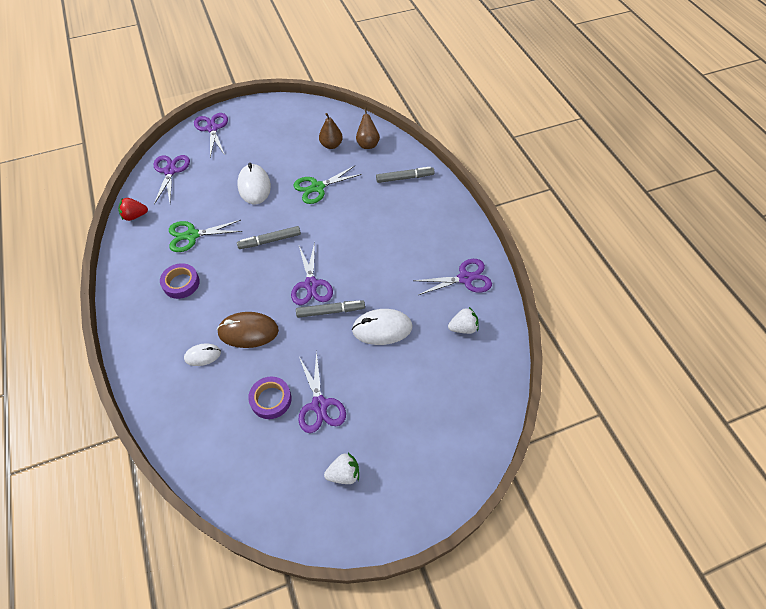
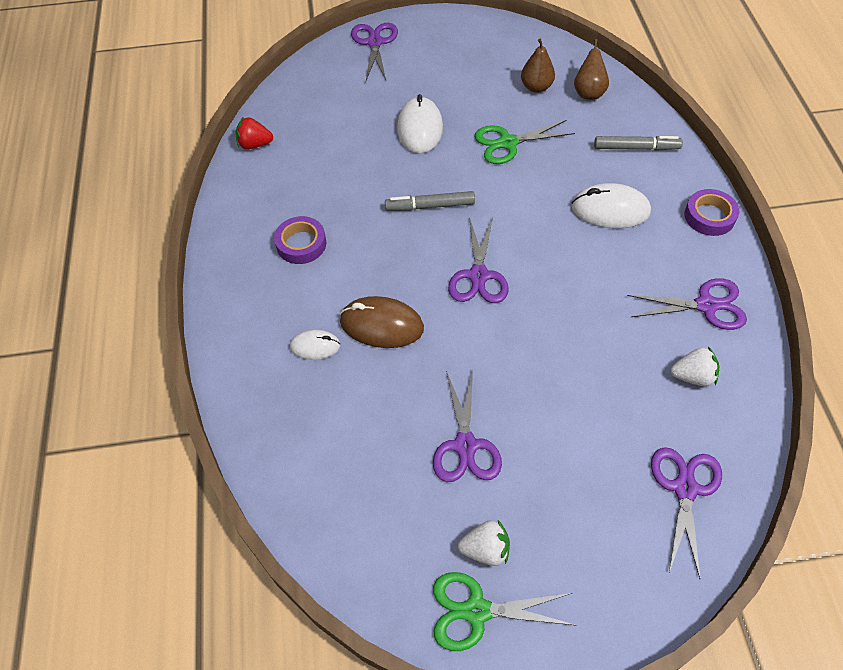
camera: 15 degrees right, 0 degrees up
purple scissors [154,155,190,204] -> purple scissors moved to [651,447,722,579]
green scissors [169,220,242,252] -> green scissors moved to [433,572,574,651]
purple tape [248,377,291,419] -> purple tape moved to [684,189,739,236]
grey marker [296,300,365,318] -> none
white mouse [352,309,412,345] -> white mouse moved to [571,183,651,228]

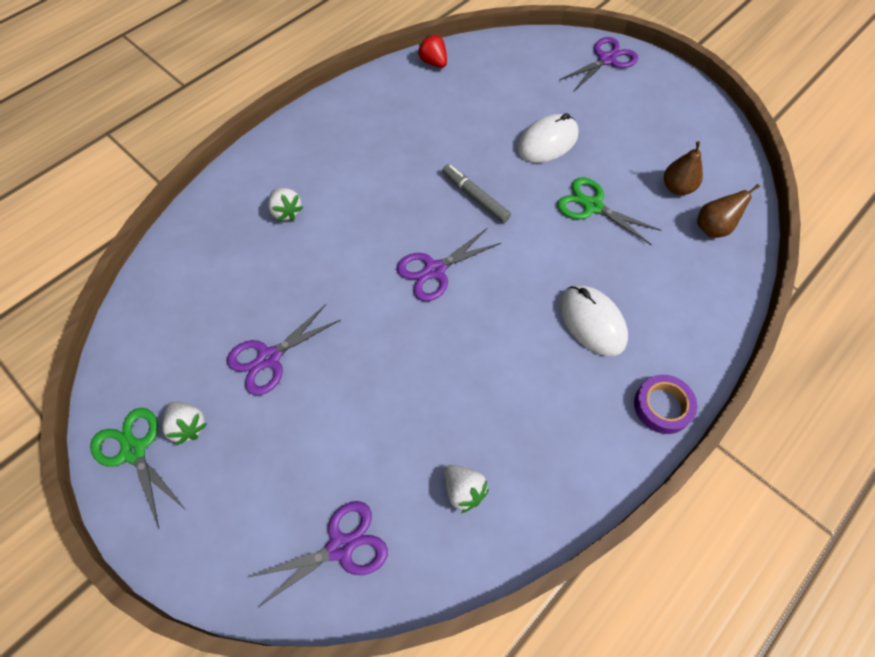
camera: 50 degrees right, 5 degrees up
purple tape [274,216,326,264] -> none
white mouse [290,330,340,360] -> white strawberry [268,188,303,221]
brown mouse [340,296,424,348] -> none
grey marker [594,136,683,151] -> none
purple scissors [627,278,747,330] -> none

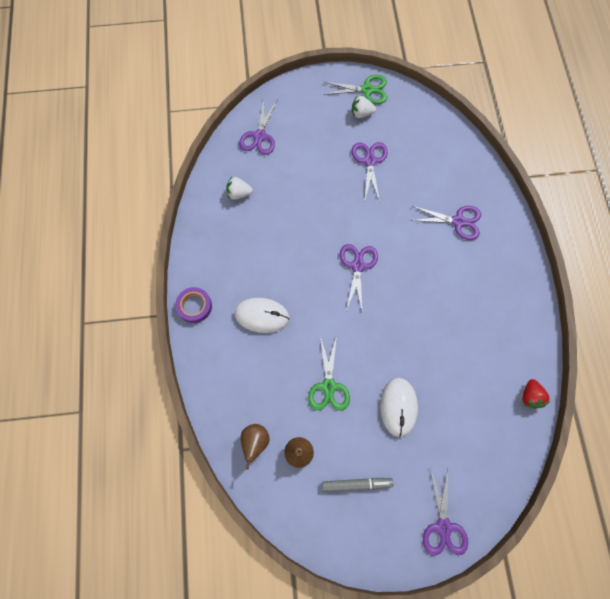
camera: 130 degrees right, 10 degrees up
white strawberry [268,188,303,221] -> purple scissors [410,206,481,240]
red strawberry [417,34,447,68] -> red strawberry turned 90 degrees clockwise [522,379,551,409]
grey marker [442,164,511,223] -> grey marker moved to [322,478,394,492]
green scissors [557,177,662,246] -> green scissors turned 105 degrees clockwise [308,336,350,410]

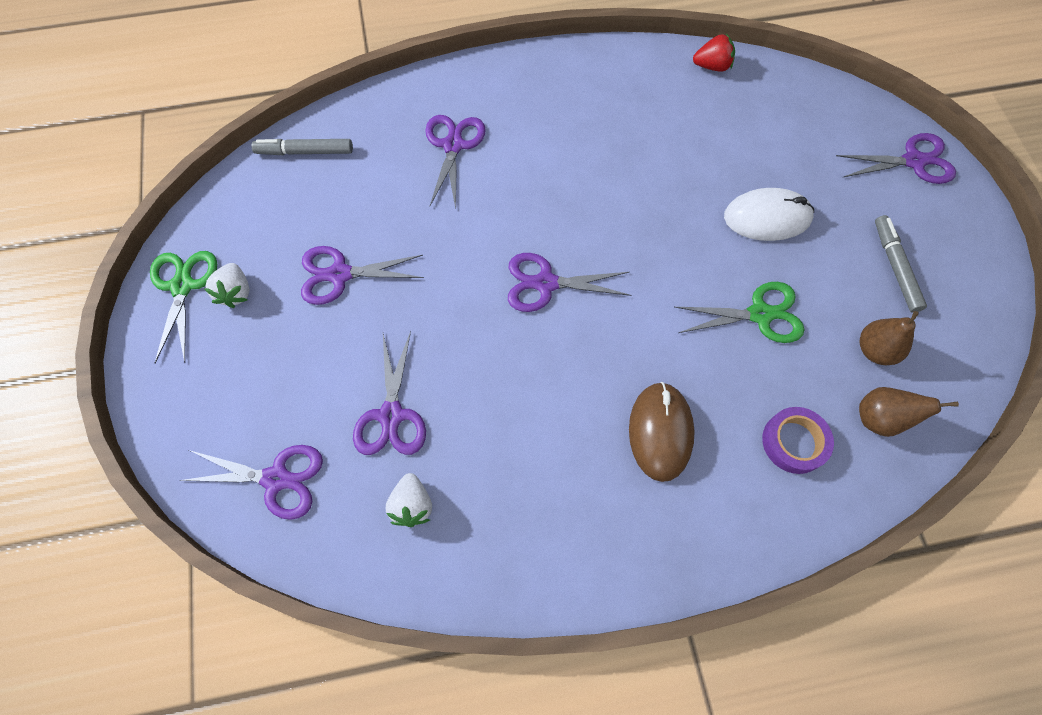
camera: 95 degrees left, 5 degrees down
purple tape [175,287,212,323] -> purple tape moved to [762,407,834,474]
white mouse [235,298,289,333] -> brown mouse [629,382,695,482]
none -> grey marker [252,139,353,155]
none -> purple scissors [353,331,426,455]

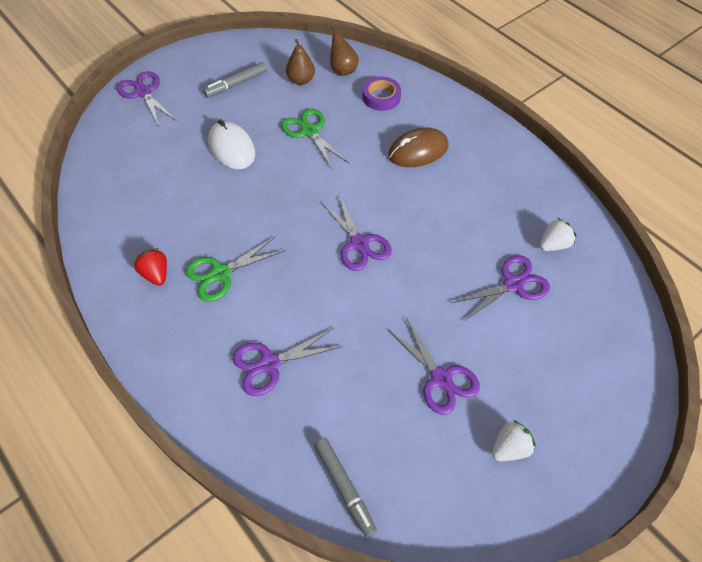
camera: 120 degrees left, 10 degrees down
green scissors [150,251,217,364] -> green scissors moved to [185,237,286,302]
purple scissors [179,445,323,520] -> none
red strawberry [693,34,735,72] -> red strawberry moved to [133,248,167,286]

